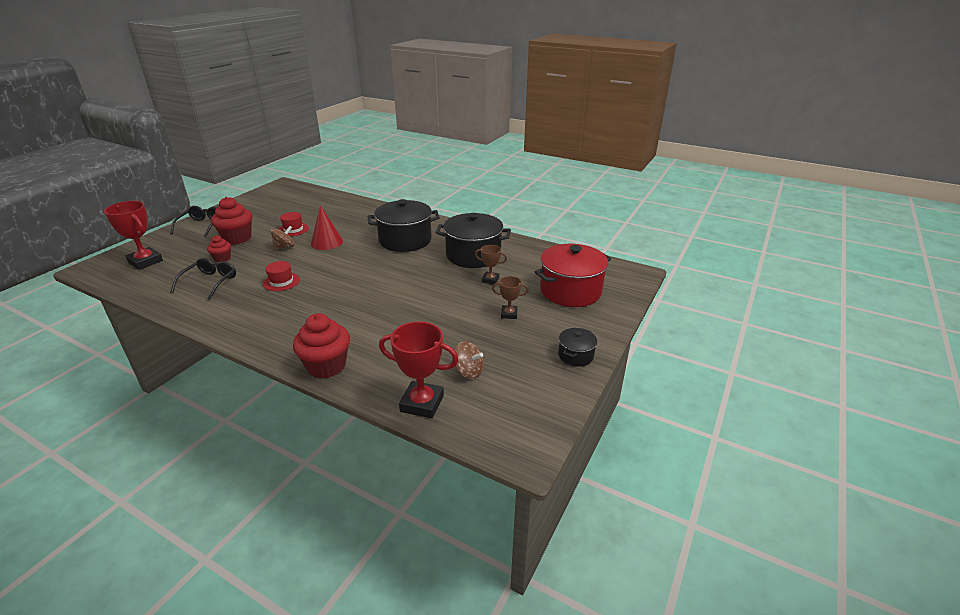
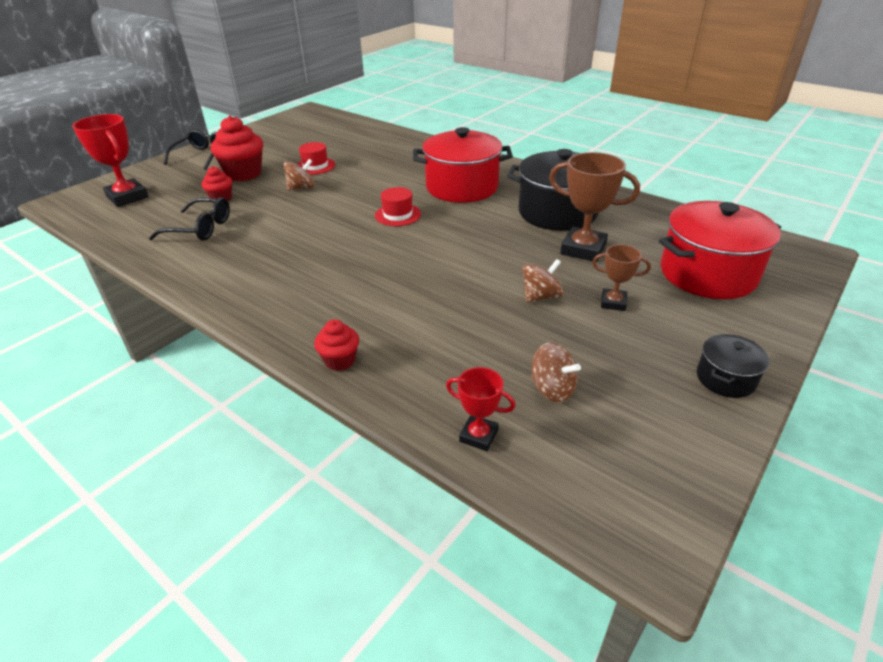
camera: 10 degrees right, 5 degrees up
black glasses [170,258,236,300] -> black glasses turned 75 degrees clockwise [149,197,230,241]
red hat [263,261,300,291] -> red hat moved to [375,187,421,226]
red cupcake [293,313,350,379] -> red cupcake [314,319,359,371], size x0.55
red cone [311,205,343,250] -> none
black pot [368,199,440,252] -> red pot [413,127,513,203]
red trophy [379,321,458,418] -> red trophy [446,367,515,451], size x0.56
brown trophy [475,245,507,284] -> brown trophy [549,152,640,262], size x1.78
none -> brown spinning top [522,259,564,303]

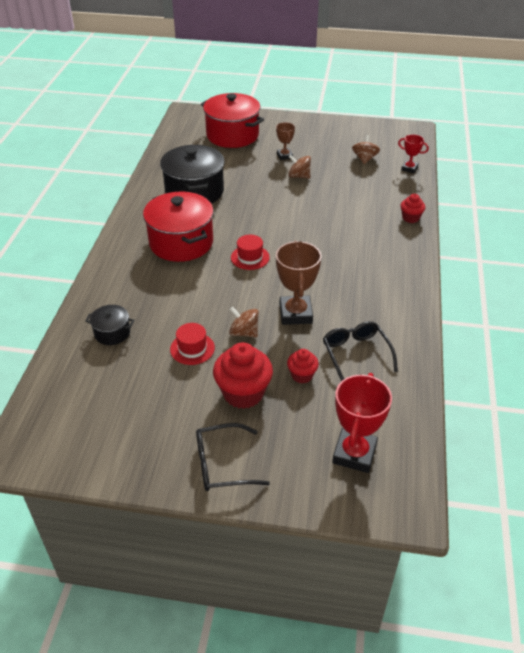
camera: 120 degrees left, 5 degrees up
red trophy [446,367,515,451] -> red trophy turned 60 degrees counterclockwise [398,134,429,173]
brown trophy [549,152,640,262] -> brown trophy moved to [276,241,321,325]
black pot [697,334,769,398] -> black pot moved to [85,305,134,345]

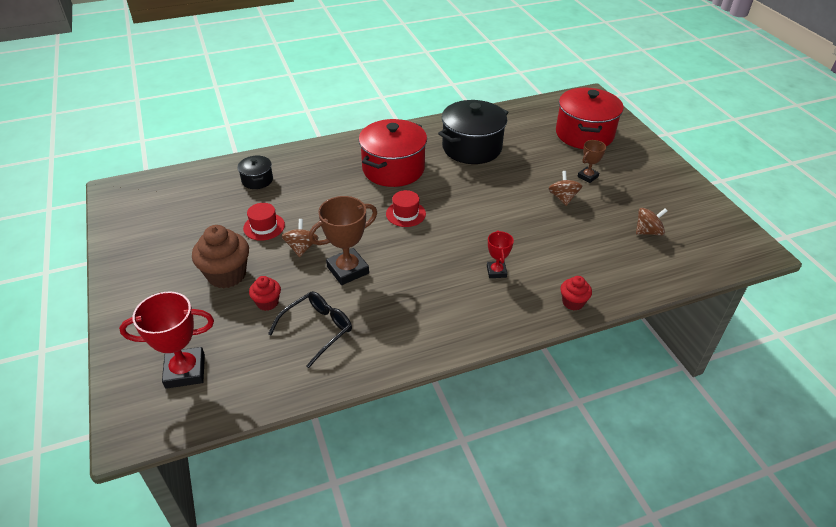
camera: 60 degrees right, 0 degrees up
black glasses [196,423,270,491] -> none
red cupcake [213,342,273,409] -> brown cupcake [192,225,249,289]
red trophy [398,134,429,173] -> red trophy moved to [487,230,514,278]

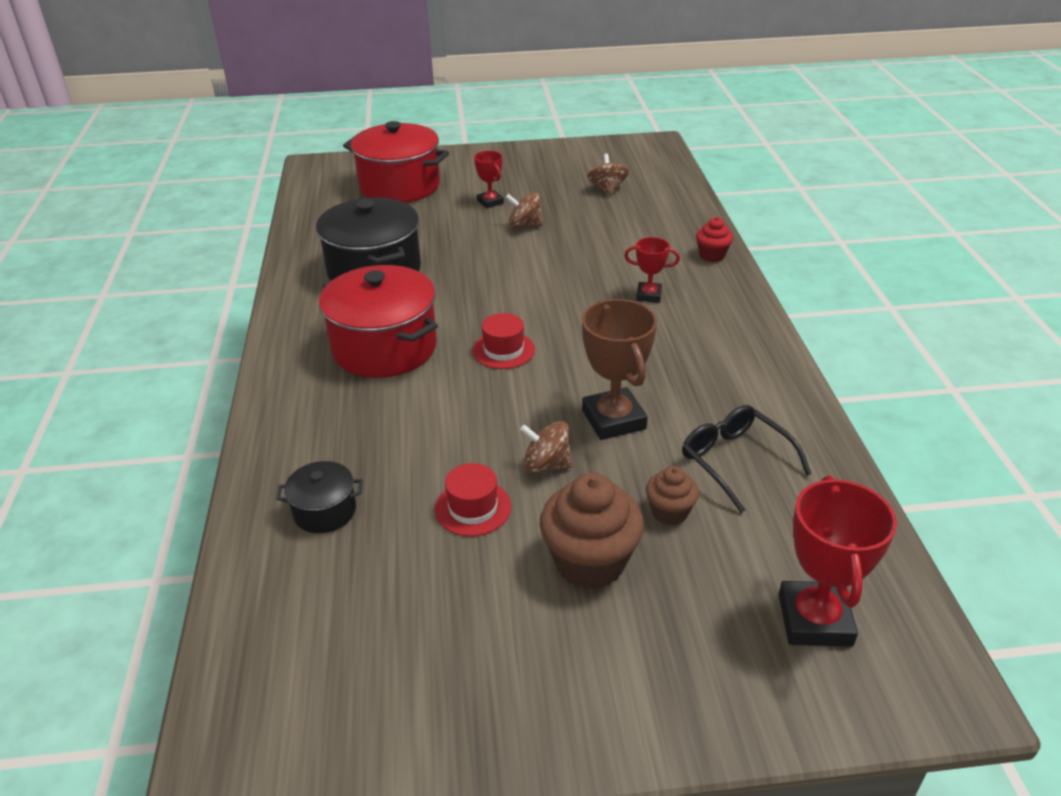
camera: 75 degrees left, 5 degrees down
red cupcake [249,276,281,311] -> brown cupcake [646,466,699,525]
brown trophy [577,140,606,183] -> red trophy [474,151,504,208]

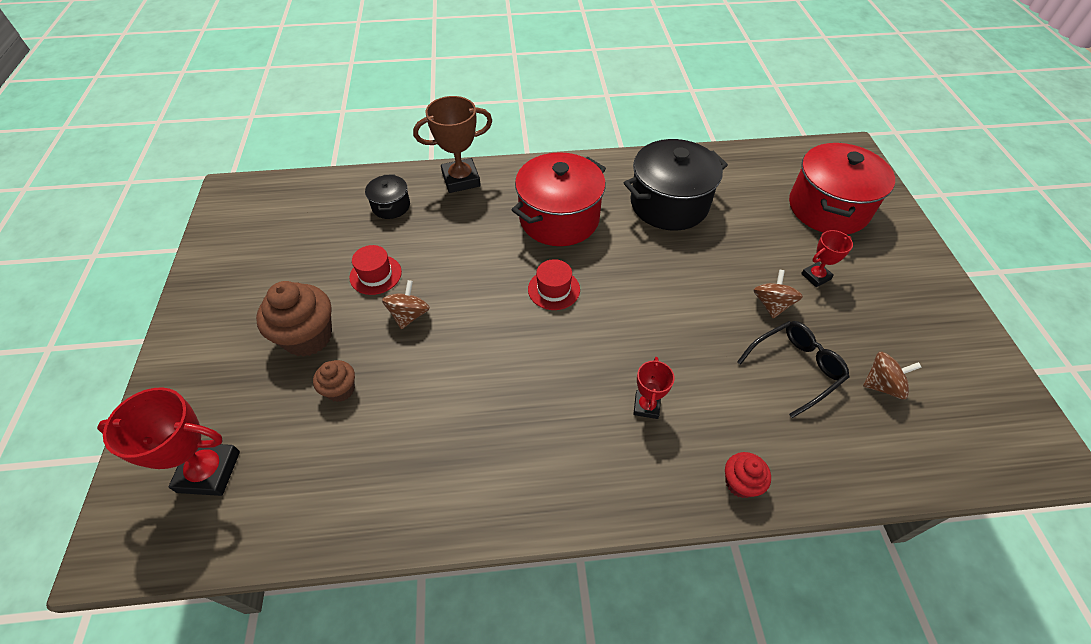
camera: 90 degrees right, 15 degrees up
brown trophy [582,299,657,440] -> brown trophy moved to [413,96,492,193]
black glasses [682,405,812,513] -> black glasses moved to [737,321,849,418]

